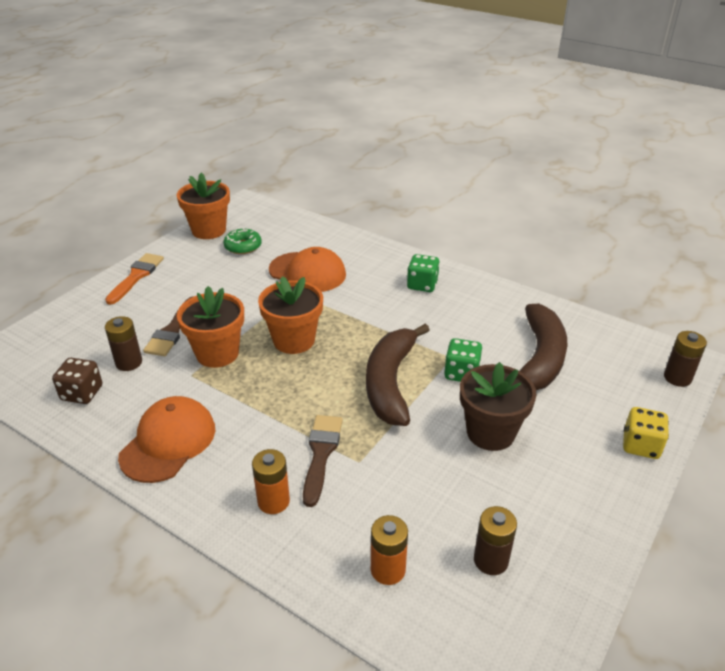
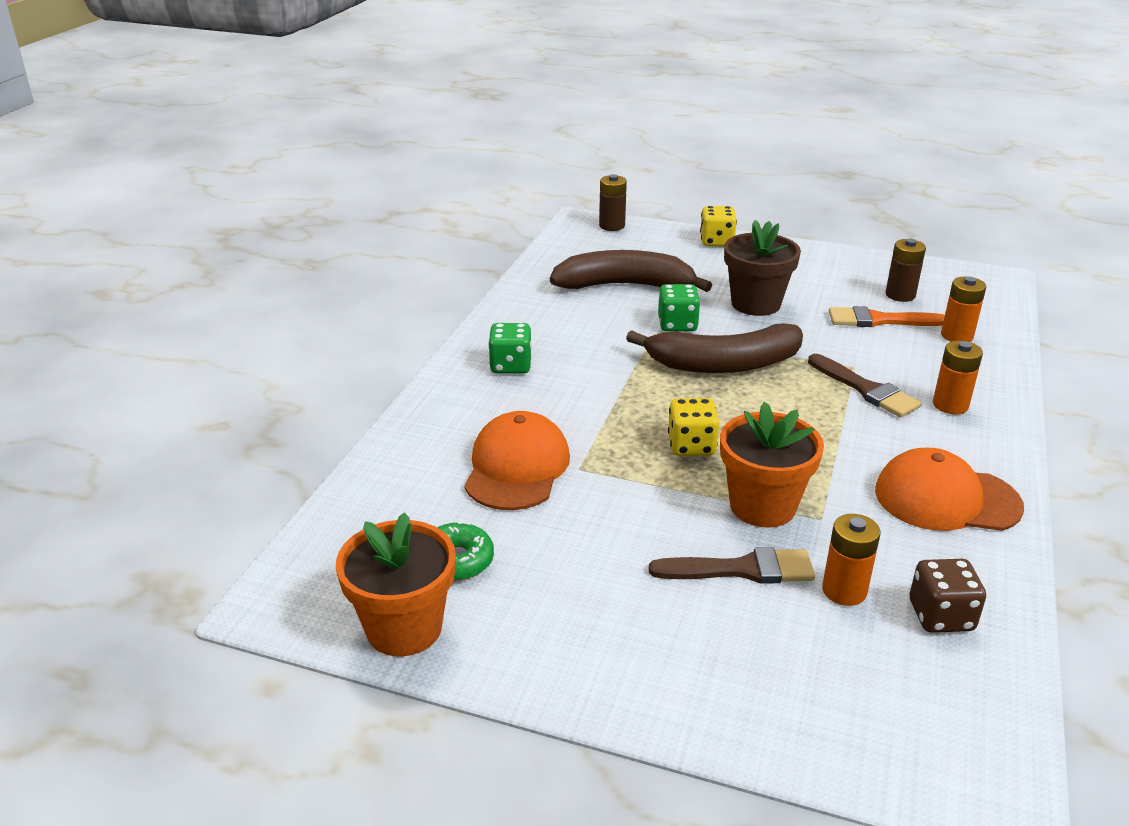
camera: 105 degrees left, 5 degrees down
orange brush [105,253,164,305] -> orange brush moved to [829,306,945,327]
brown battery [105,316,142,371] -> orange battery [822,514,880,606]
orange flower pot [258,276,323,354] -> yellow dice [668,398,719,456]
brown brush [303,415,343,507] -> brown brush turned 120 degrees counterclockwise [808,354,921,418]

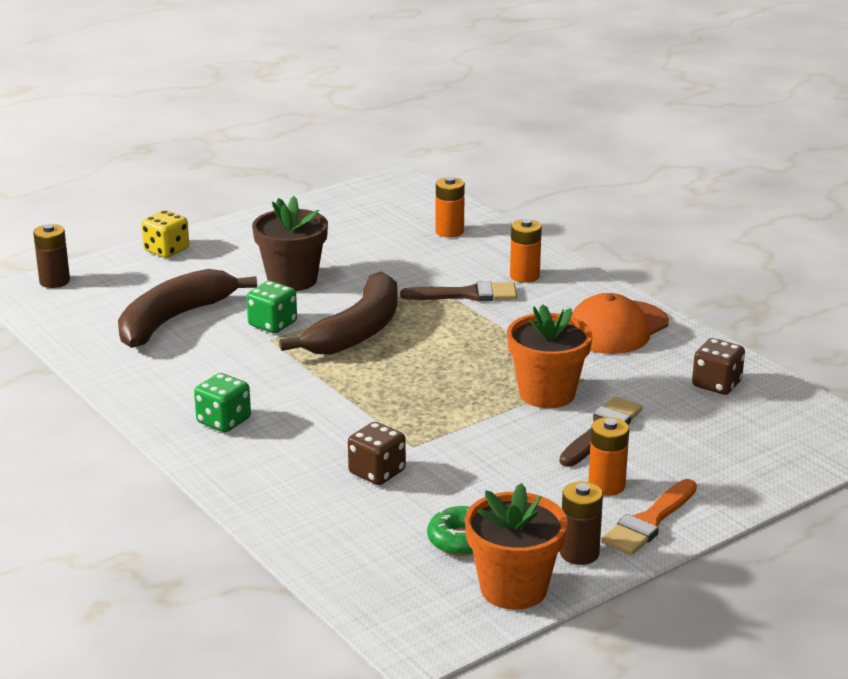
camera: 55 degrees left, 5 degrees down
orange cap [464,411,570,510] -> brown dice [348,422,406,485]
yellow dice [668,398,719,456] -> none
orange battery [822,514,880,606] -> orange battery moved to [588,417,629,496]
orange brush [829,306,945,327] -> orange brush moved to [601,479,697,555]
brown battery [886,238,926,302] -> brown battery moved to [560,482,603,565]

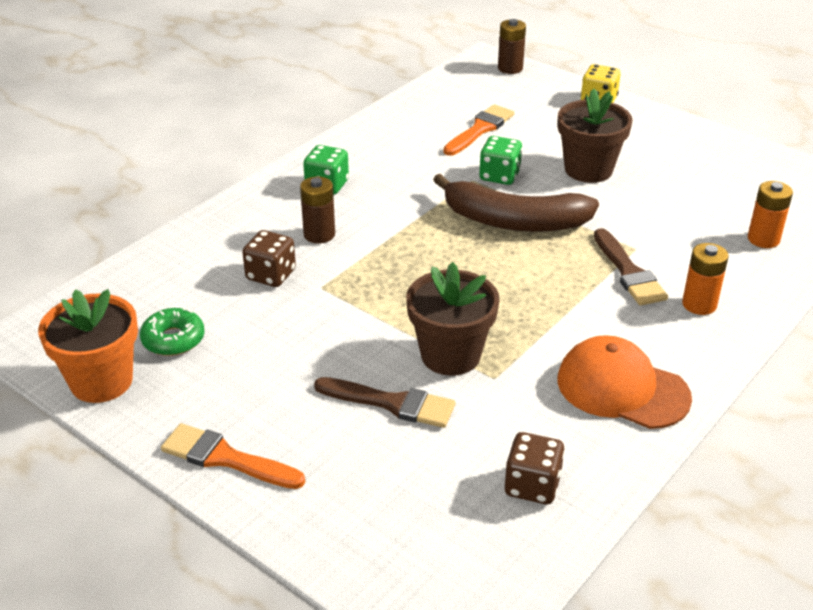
camera: 75 degrees right, 10 degrees up
brown banana [118,269,257,348] -> orange brush [443,104,514,156]
orange flower pot [507,305,593,408] -> brown flower pot [406,262,500,376]
brown battery [560,482,603,565] -> brown battery moved to [300,176,335,244]
orange battery [588,417,629,496] -> none

